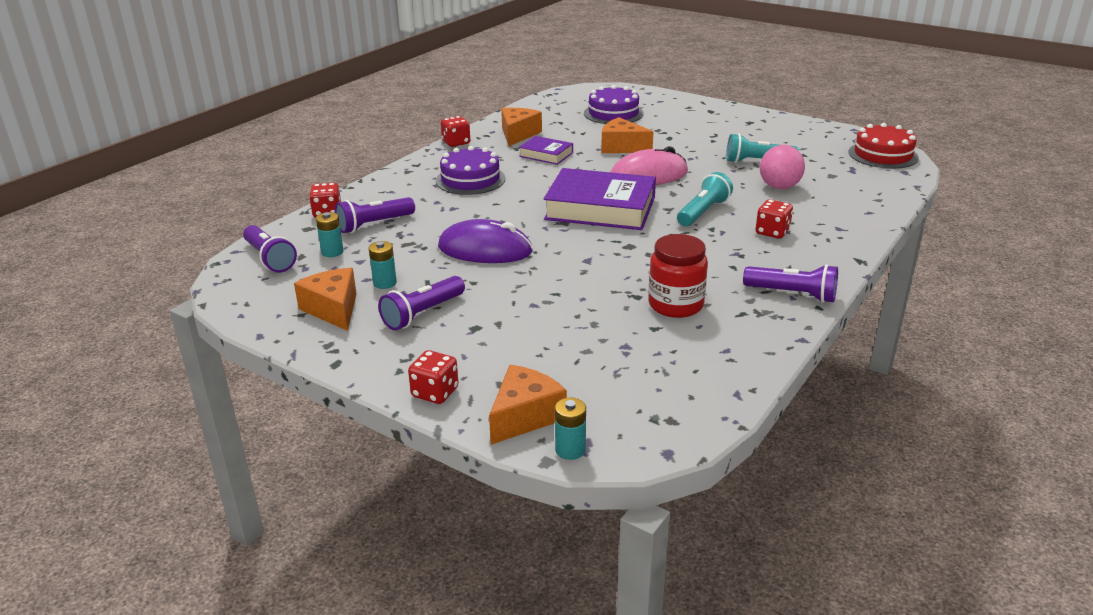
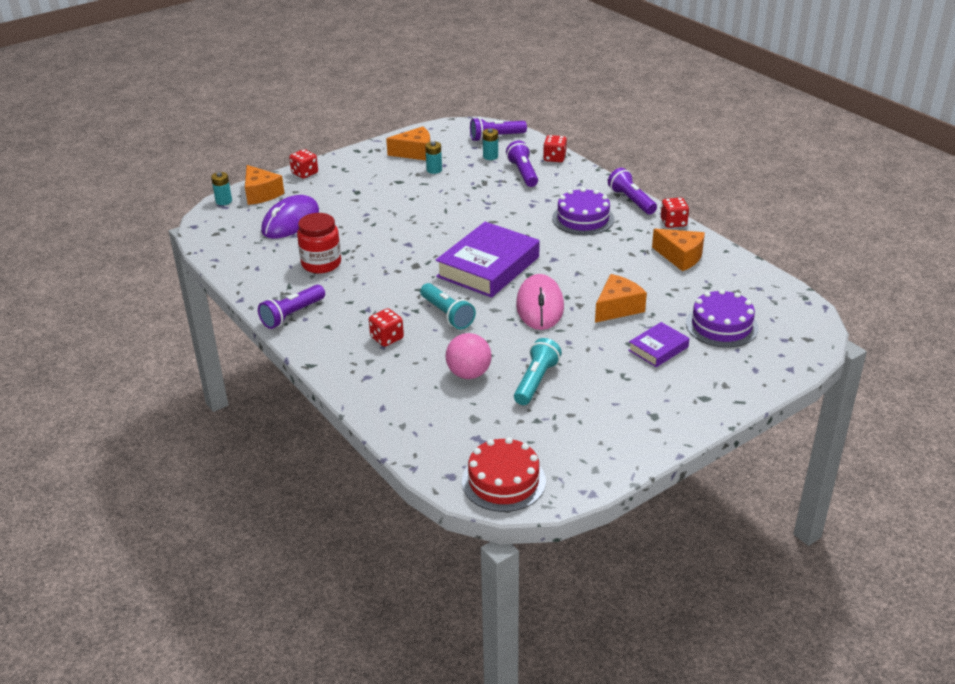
camera: 110 degrees right, 5 degrees up
purple flashlight [378,276,465,330] -> purple flashlight moved to [608,168,657,214]
purple mouse [438,219,533,263] -> purple mouse moved to [261,195,319,239]
purple book [519,136,573,165] -> purple book moved to [628,322,689,367]

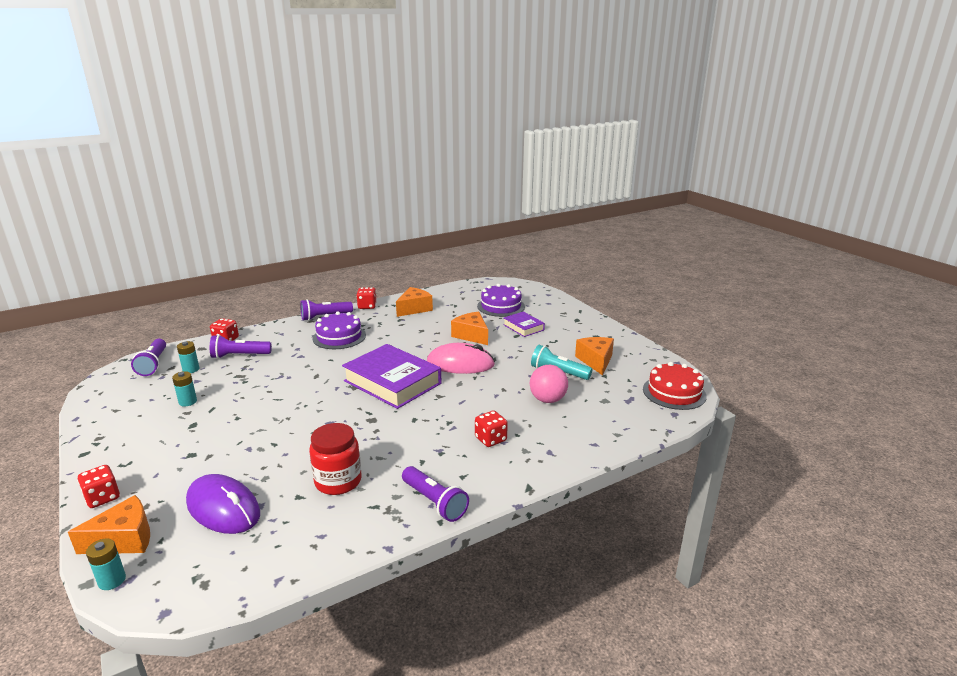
camera: 85 degrees left, 10 degrees down
orange cheese [386,126,430,160] -> orange cheese moved to [575,337,614,376]
turquoise flashlight [420,283,476,329] -> none

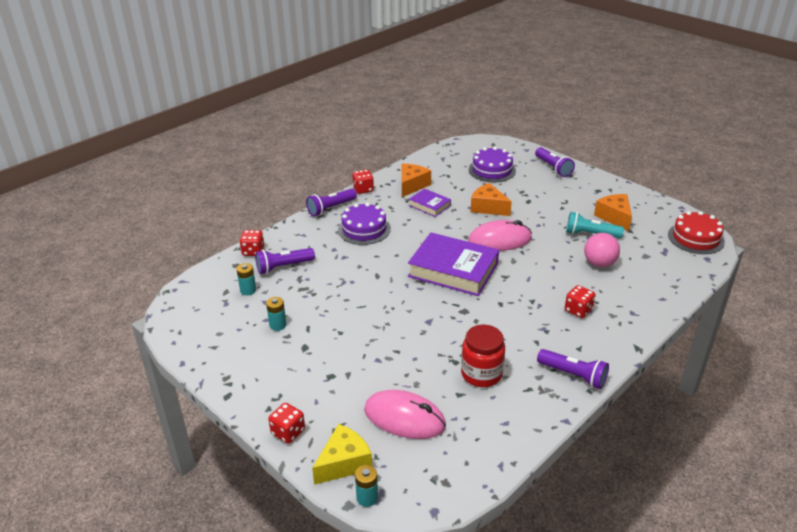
camera: 15 degrees left, 10 degrees up
orange cheese [68,495,150,554] -> yellow cheese [312,424,372,485]
purple flashlight [131,339,166,376] -> purple flashlight moved to [535,147,575,177]
purple mouse [186,474,260,534] -> pink mouse [364,390,446,439]
purple book [503,312,545,337] -> purple book moved to [409,189,451,217]

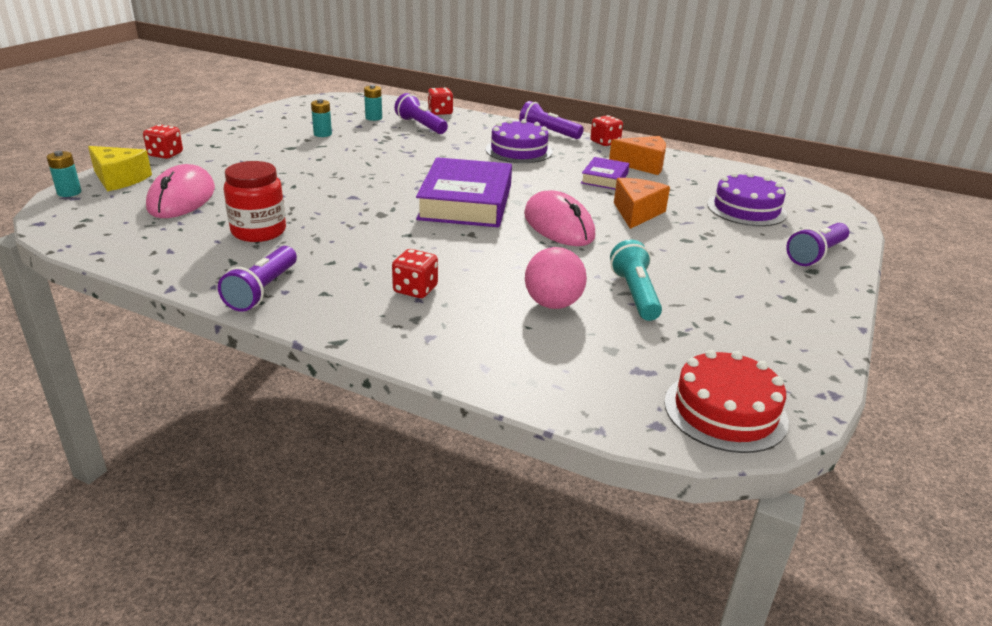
camera: 70 degrees right, 5 degrees down
orange cheese [594,194,632,231] -> none

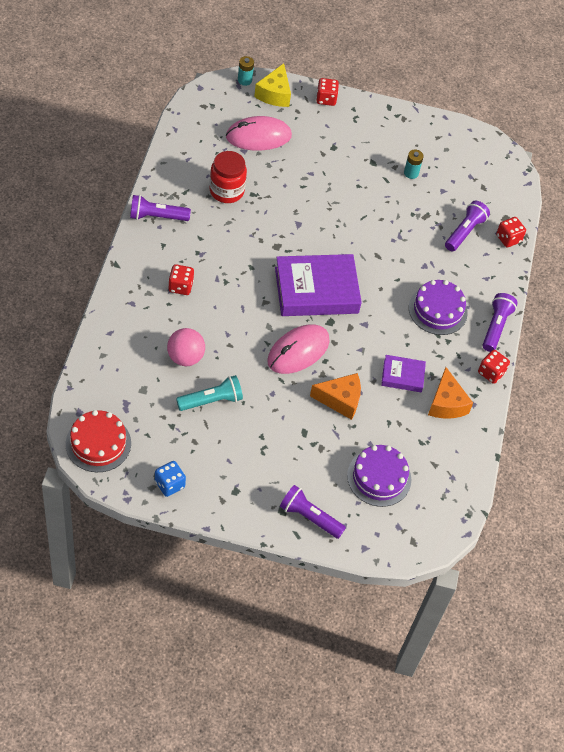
camera: 70 degrees right, 25 degrees up
turquoise battery [364,85,382,121] -> none
none -> blue dice [155,461,186,497]

